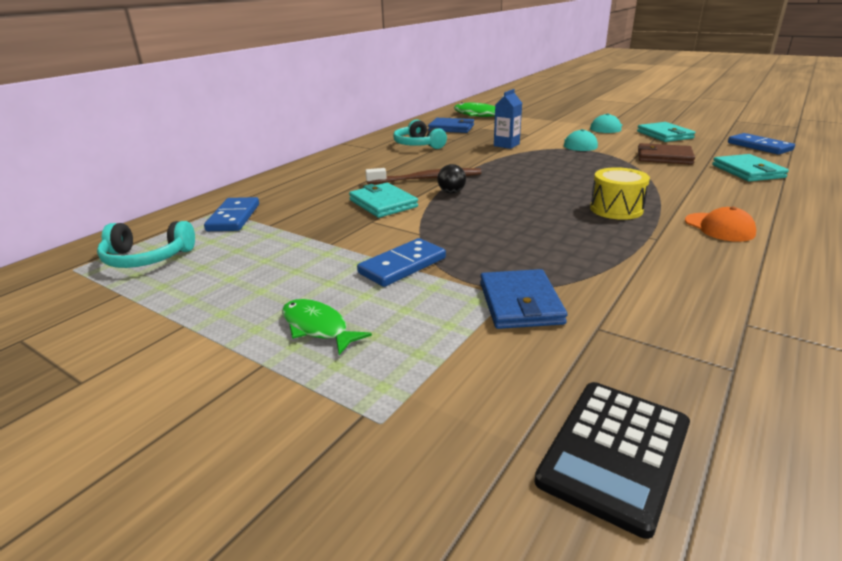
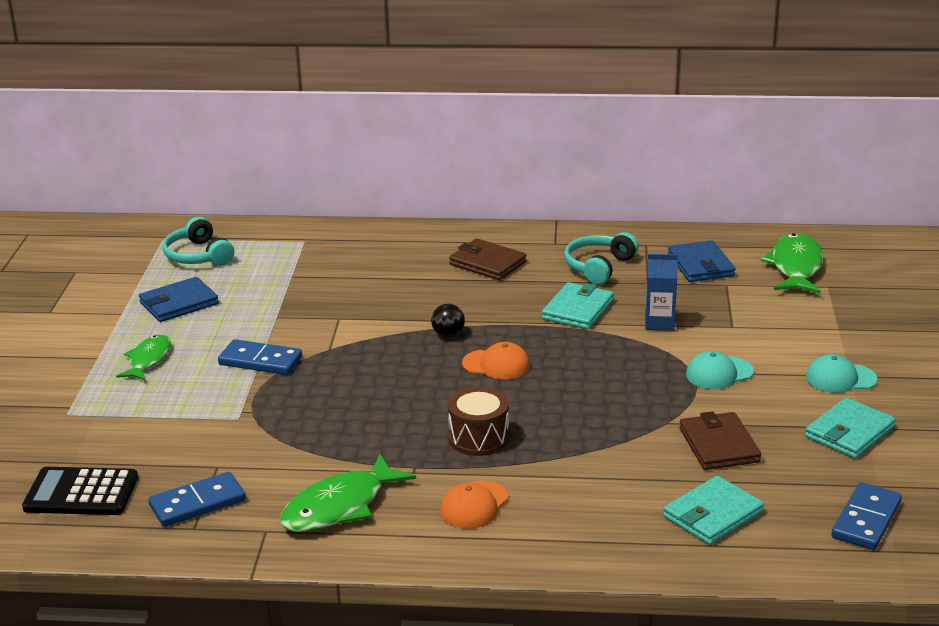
camera: 60 degrees right, 0 degrees up
blue domino [204,197,259,231] -> blue domino moved to [148,472,246,527]
turquoise wallet [349,183,418,218] -> turquoise wallet moved to [542,282,614,329]
brown toothbrush [365,168,481,184] -> none
blue wallet [480,269,567,329] -> blue wallet moved to [139,277,219,322]
yellow drum [590,167,650,220] -> brown drum [448,387,509,456]
none -> green fish [280,454,416,532]
none -> brown wallet [449,238,526,280]
none -> orange cap [462,342,530,379]

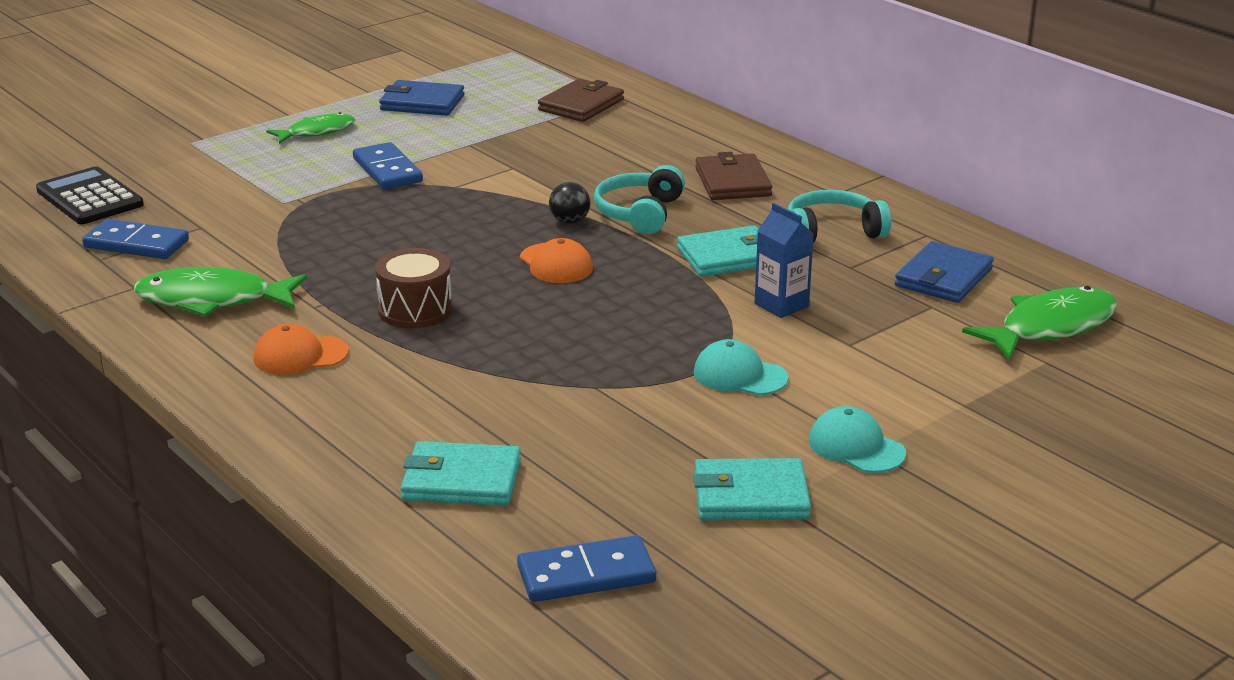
camera: 45 degrees right, 0 degrees up
turquoise headphones [163,217,234,266] -> turquoise headphones moved to [594,165,685,234]
brown wallet [680,411,761,470] -> brown wallet moved to [538,78,624,122]

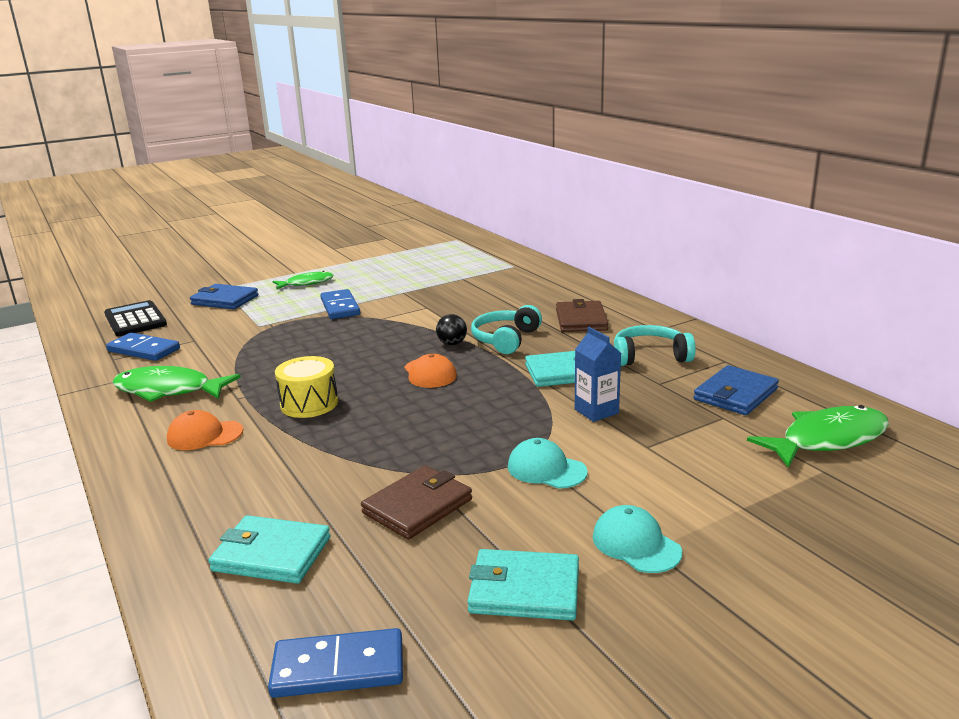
camera: 10 degrees right, 5 degrees down
brown drum [375,248,452,329] -> yellow drum [275,356,338,418]
blue wallet [379,80,464,116] -> blue wallet moved to [190,284,259,309]
brown wallet [538,78,624,122] -> brown wallet moved to [361,465,472,540]

